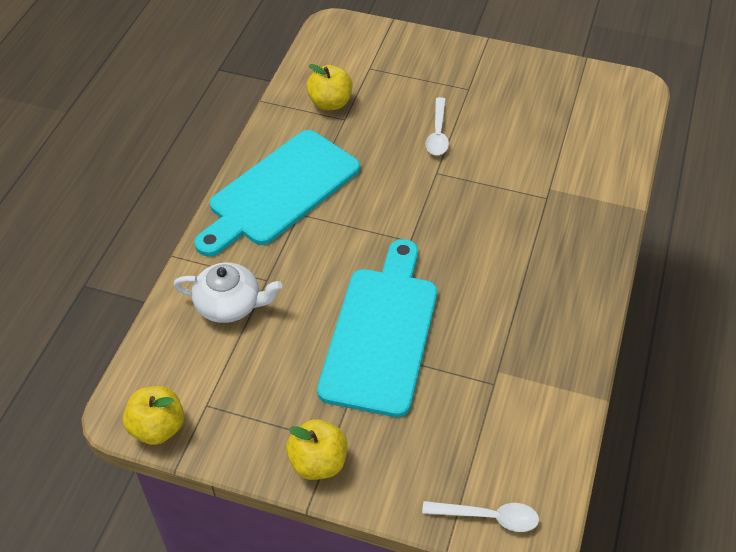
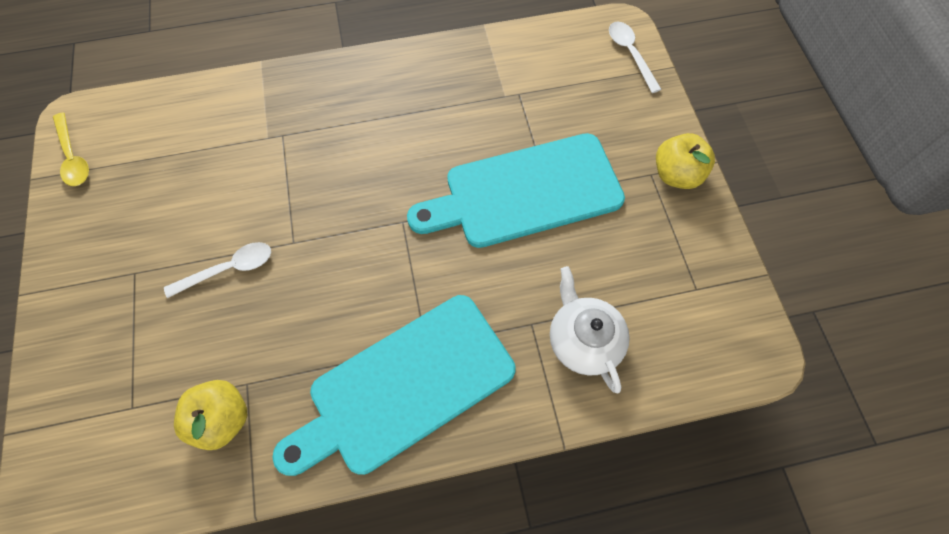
camera: 120 degrees left, 15 degrees up
yellow apple [123,386,184,445] -> none
turquoise cutting board [194,130,360,257] -> turquoise cutting board turned 135 degrees clockwise [272,295,516,476]
none -> yellow spoon [53,113,89,186]

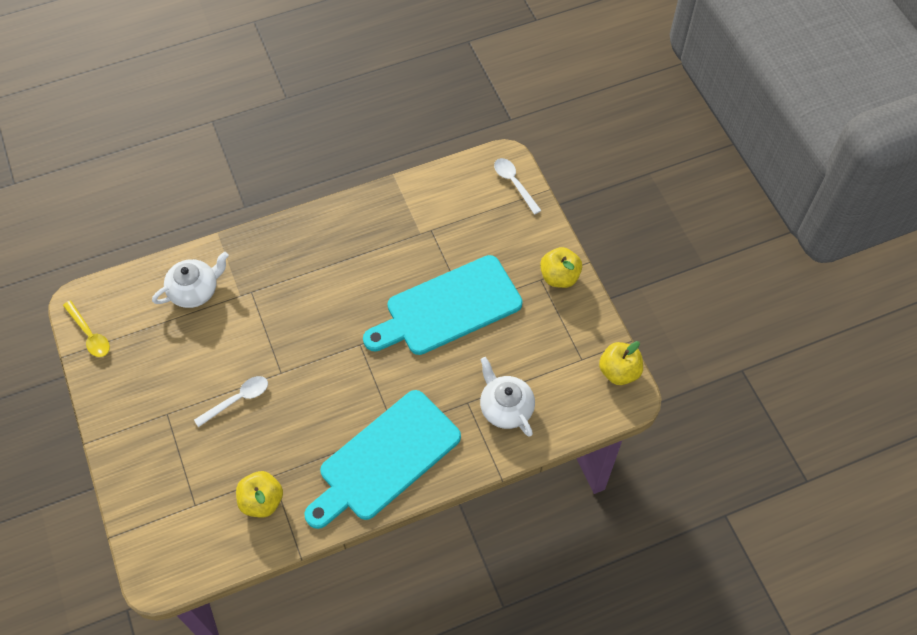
camera: 10 degrees left, 5 degrees down
none -> white teapot [152,252,229,308]
none -> yellow apple [599,341,643,385]

